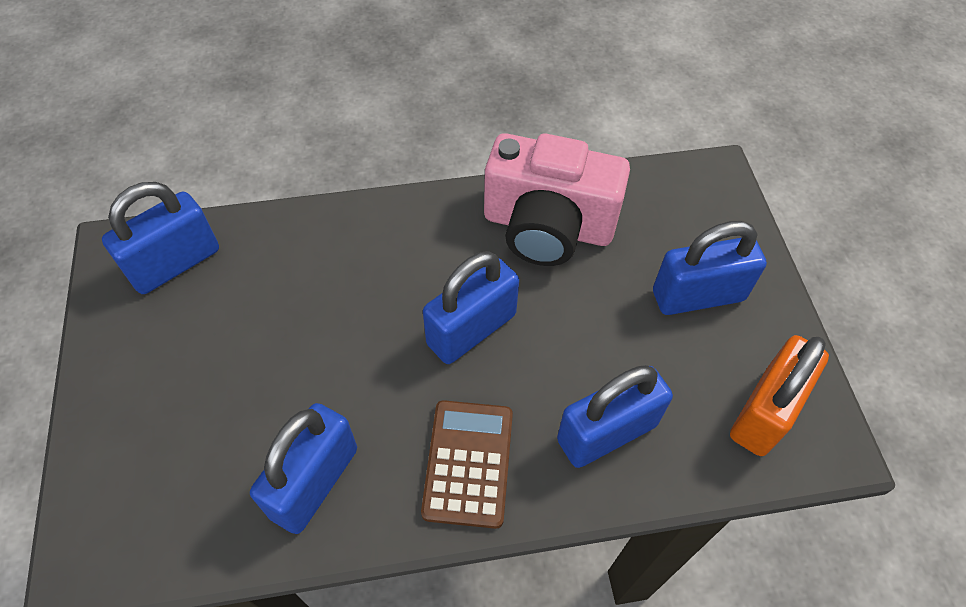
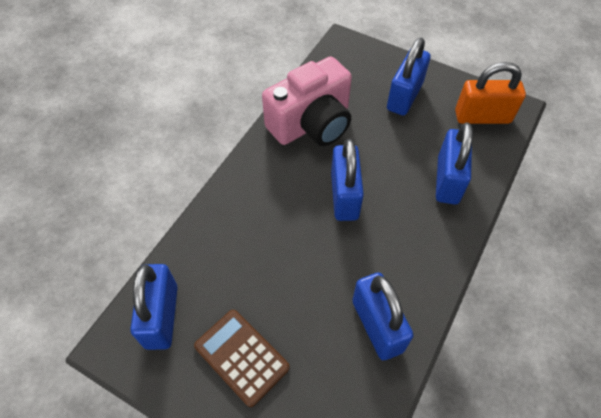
camera: 50 degrees left, 0 degrees up
brown calculator [421,400,513,529] -> brown calculator moved to [194,310,290,407]
orange padlock [730,335,829,456] -> orange padlock turned 75 degrees counterclockwise [455,62,526,124]

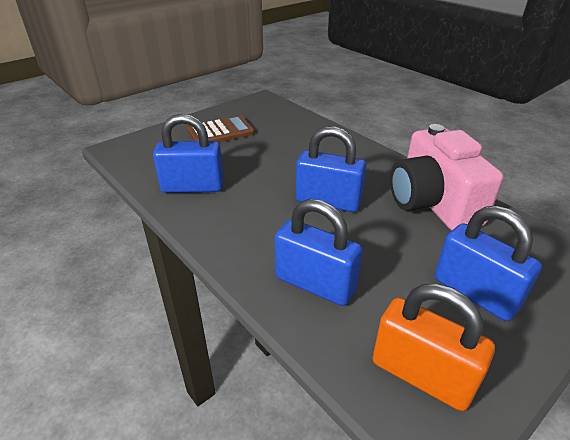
camera: 110 degrees right, 20 degrees down
blue padlock [130,264,178,350] -> none
orange padlock [455,62,526,124] -> orange padlock turned 75 degrees counterclockwise [373,284,495,411]

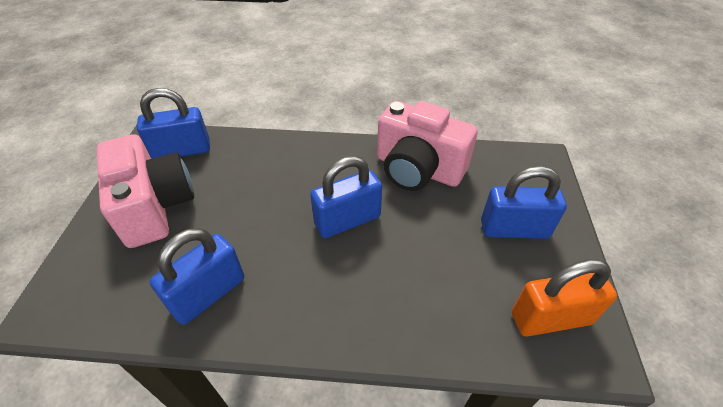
camera: 45 degrees left, 10 degrees up
brown calculator [187,115,255,142] -> pink camera [97,134,194,248]
blue padlock [275,199,362,306] -> blue padlock moved to [137,88,210,159]

